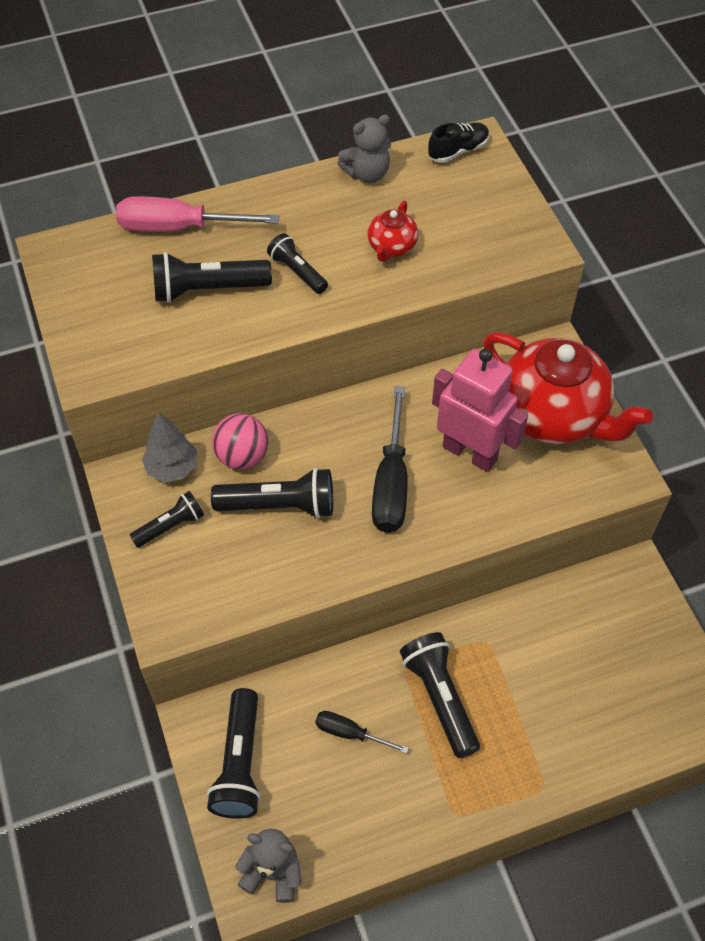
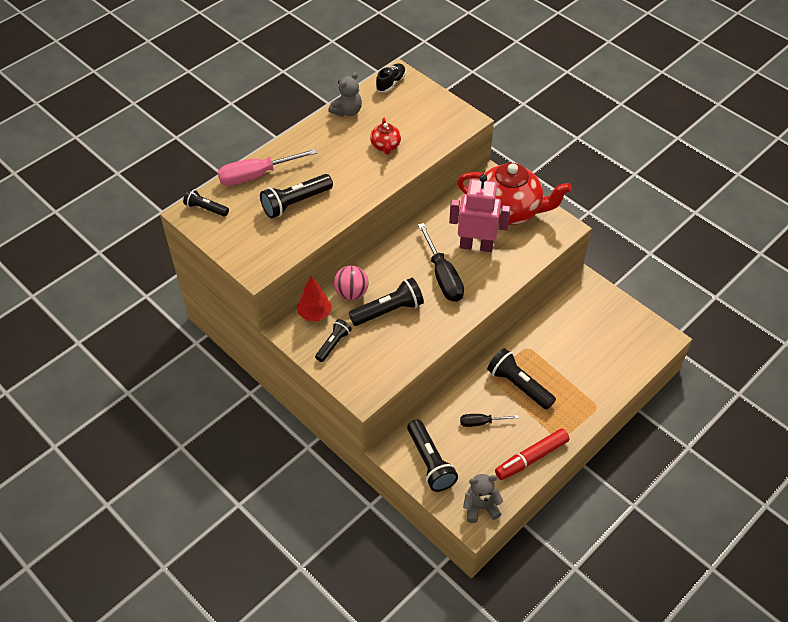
camera: 25 degrees left, 5 degrees down
grey tree [142,412,197,482] -> red tree [297,276,332,321]
black flashlight [267,233,328,294] -> black flashlight moved to [183,188,229,217]
none -> red marker [495,429,569,480]

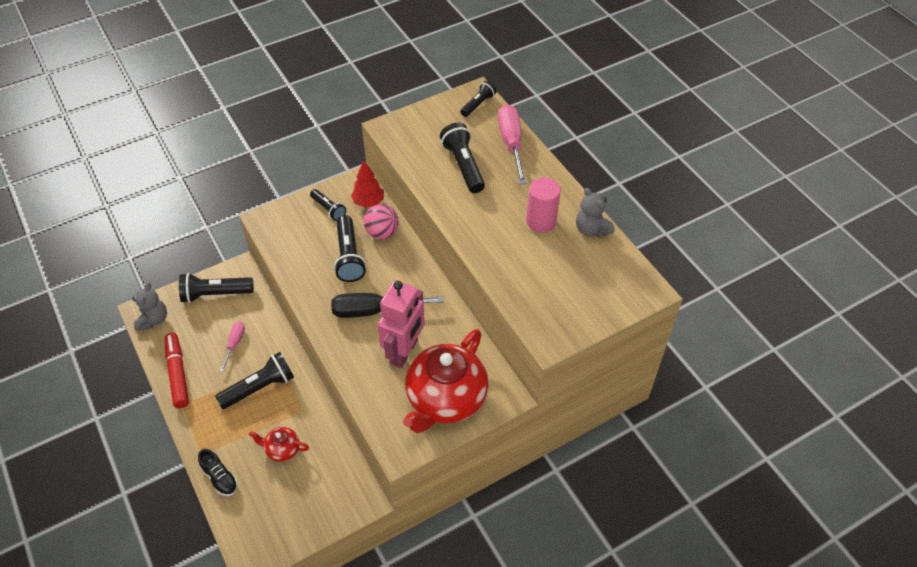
camera: 105 degrees right, 0 degrees up
red teapot [370,118,401,155] -> red teapot moved to [249,427,309,462]
black shoe [376,63,406,93] -> black shoe moved to [198,449,238,496]
black screwdriver [460,414,519,427] -> pink screwdriver [220,321,245,372]
none -> pink cylinder [526,178,561,233]

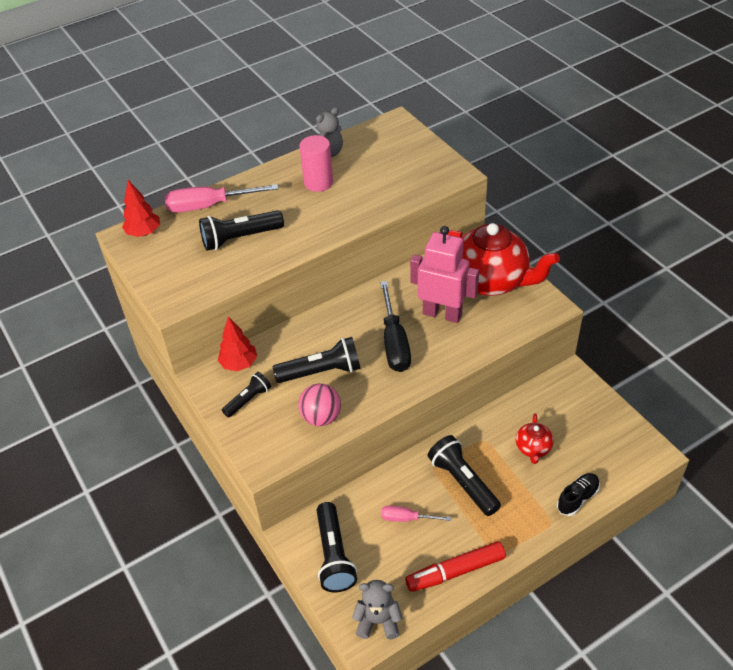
camera: 90 degrees left, 5 degrees down
pink ball [364,204,399,239] -> pink ball moved to [298,383,341,426]
black flashlight [461,81,497,117] -> red tree [122,180,160,237]

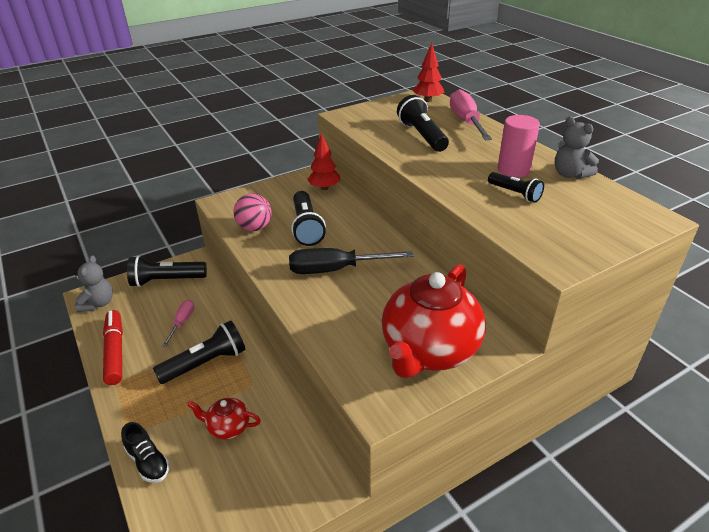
camera: 90 degrees right, 10 degrees down
black flashlight [222,372,271,418] -> black flashlight moved to [488,172,544,203]
pink robot [410,226,479,323] -> none

